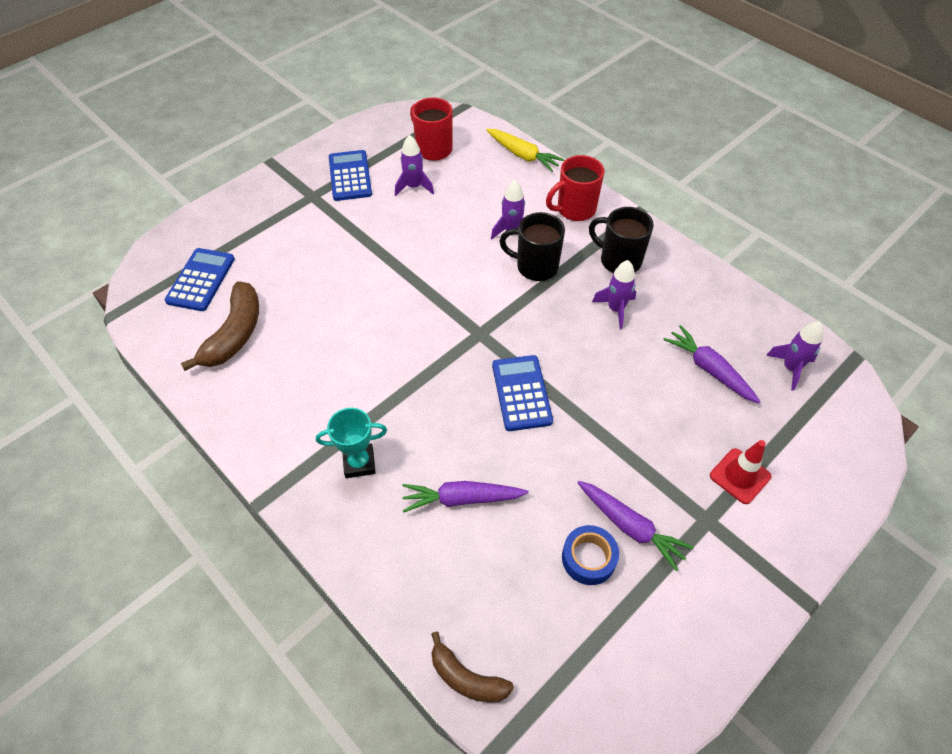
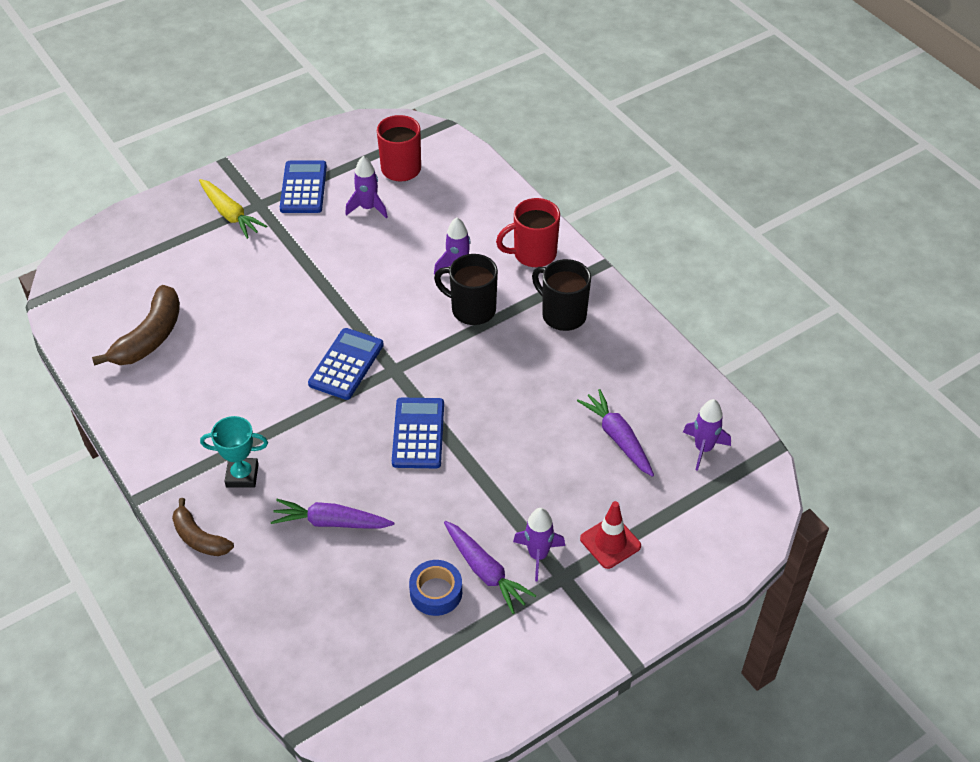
camera: 10 degrees right, 5 degrees down
blue calculator [165,248,235,311] -> blue calculator moved to [308,328,384,400]
brown banana [431,631,514,702] -> brown banana moved to [172,498,234,556]
yellow carrot [486,129,565,172] -> yellow carrot moved to [199,179,267,239]
purple rocket [592,260,636,329] -> purple rocket moved to [513,508,565,581]

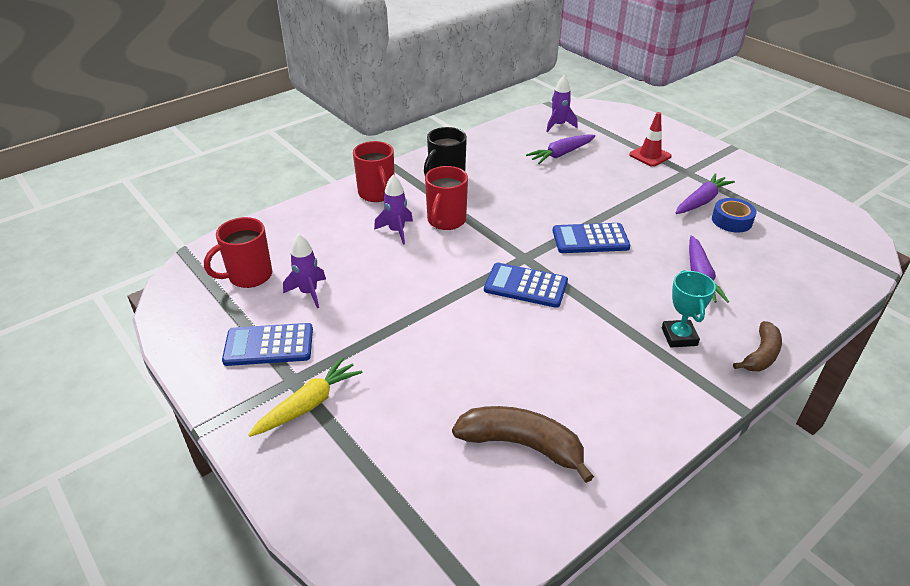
camera: 95 degrees left, 10 degrees down
black mug [434,254,498,325] -> red mug [425,166,468,230]
purple rocket [513,508,565,581] -> none

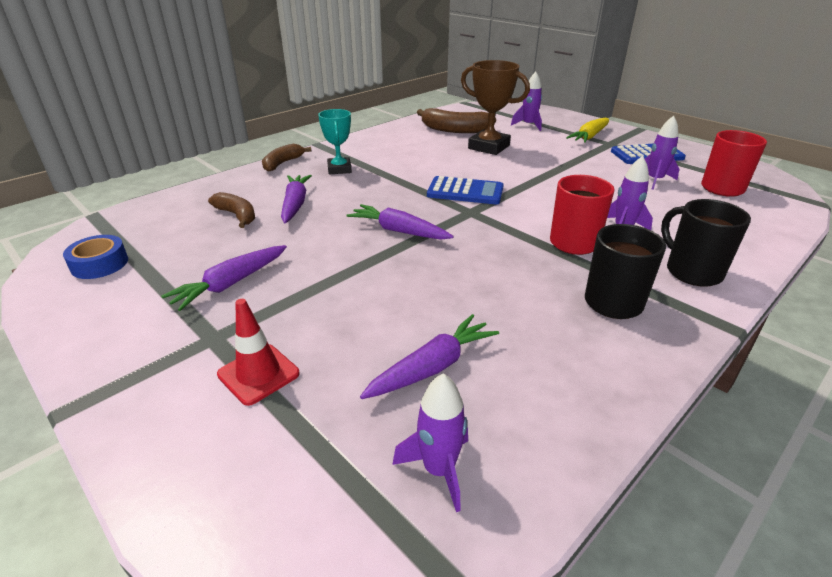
camera: 175 degrees right, 5 degrees down
red mug [353,141,395,202] -> black mug [661,199,751,287]
blue calculator [553,223,630,253] -> purple carrot [346,204,454,240]
blue tape [712,198,757,233] -> blue tape moved to [63,235,128,279]
none -> brown banana [208,192,255,228]
none -> brown trophy [461,60,530,155]
none -> purple rocket [511,72,542,131]

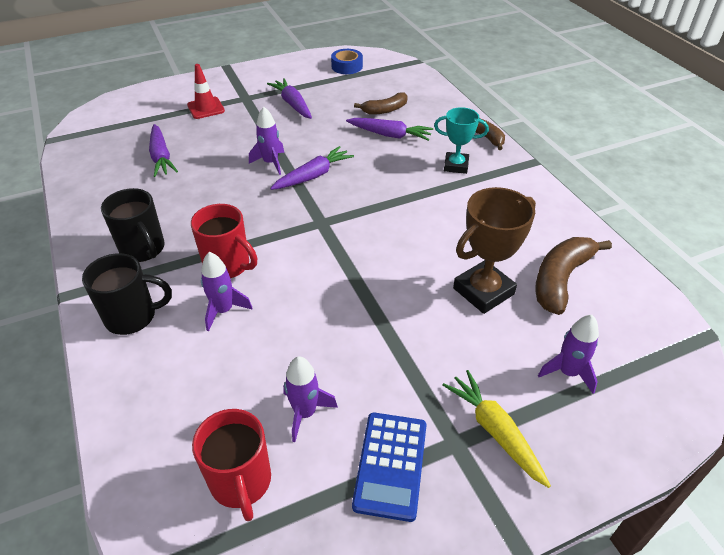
camera: 110 degrees right, 10 degrees up
purple rocket [392,373,468,512] -> purple rocket moved to [249,107,285,175]
blue calculator [427,176,504,205] -> none

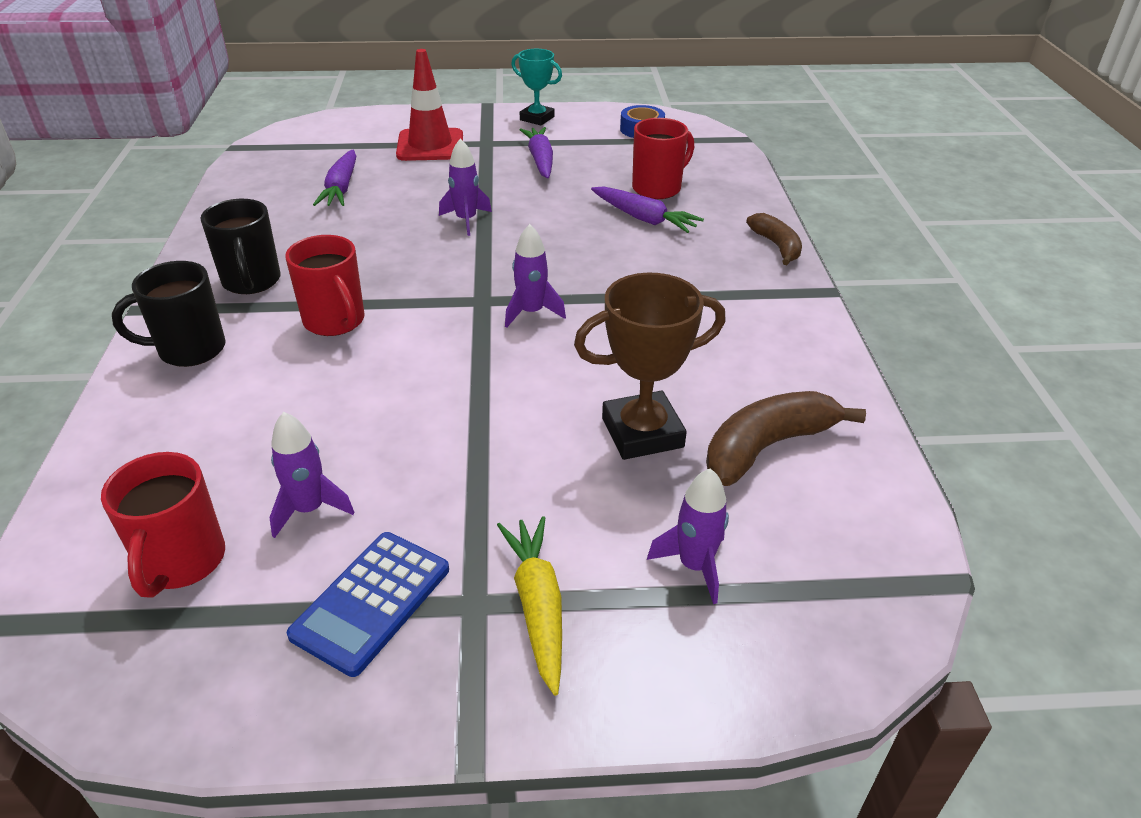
camera: 20 degrees right, 5 degrees down
black mug [82,253,172,335] -> black mug turned 150 degrees clockwise [112,261,226,367]
red traffic cone [187,64,225,119] -> red traffic cone [396,49,463,161], size x1.53
purple rocket [201,252,253,331] -> purple rocket moved to [505,224,566,328]
purple carrot [270,146,354,190] -> none
brown banana [354,92,408,115] -> red mug [632,118,694,199]
turquoise trophy [434,107,489,174] -> turquoise trophy moved to [511,49,562,125]

